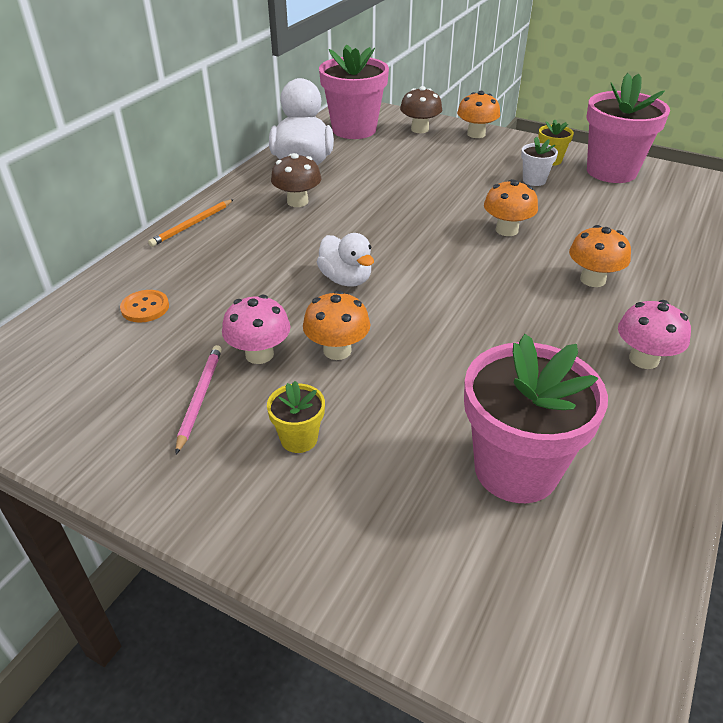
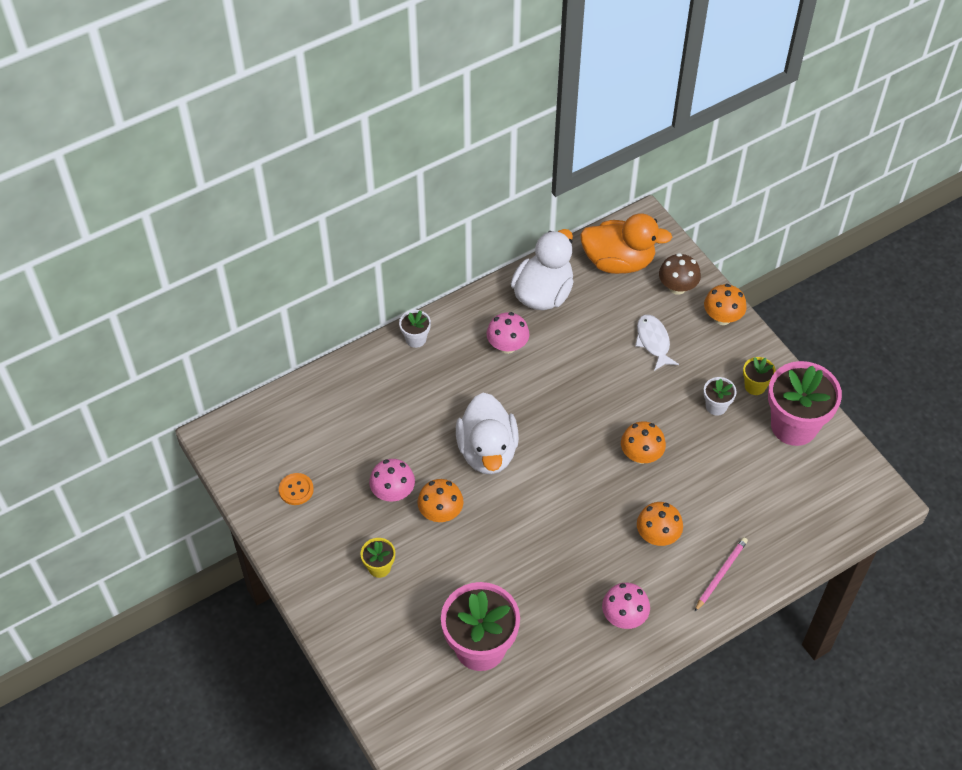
camera: 30 degrees right, 15 degrees up
orange button [120,290,169,323] -> orange button moved to [279,473,314,505]
orange pencil [148,199,234,247] -> white flower pot [399,310,431,348]
pink pencil [176,345,222,454] -> pink pencil moved to [695,537,748,611]
brown mushroom [271,153,321,207] -> pink mushroom [487,312,529,354]
white duck [317,233,374,286] -> white duck [456,393,519,475], size x1.64
pink flower pot [319,45,389,139] -> orange duck [580,213,672,274]
none -> white fish [635,315,679,371]

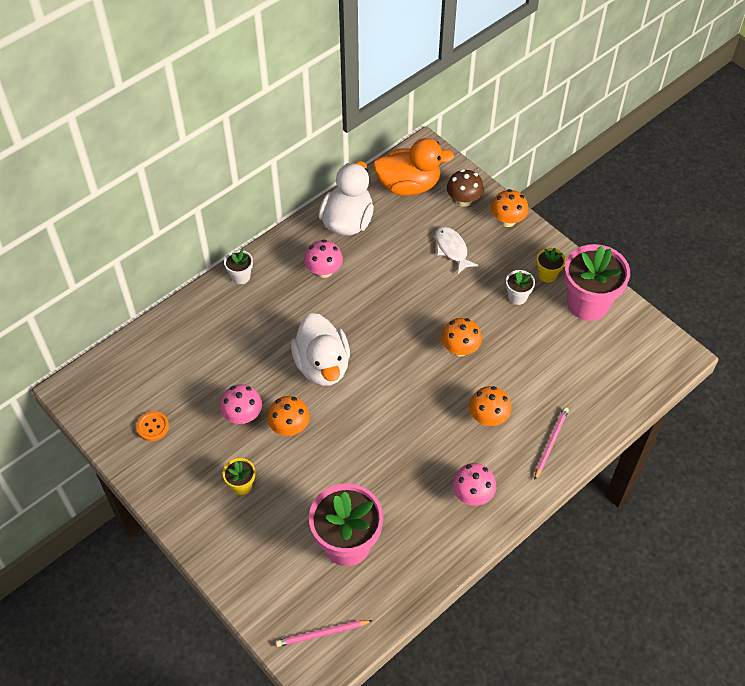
camera: 10 degrees left, 0 degrees up
none -> pink pencil [276,620,373,647]

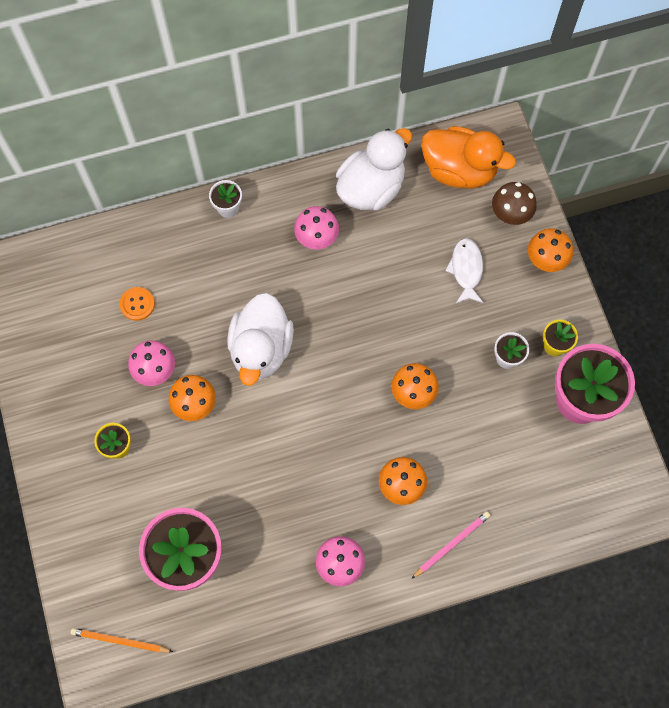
camera: 25 degrees right, 15 degrees up
orange button [136,411,169,441] -> orange button moved to [120,287,155,321]
pink pencil [276,620,373,647] -> orange pencil [70,628,173,653]

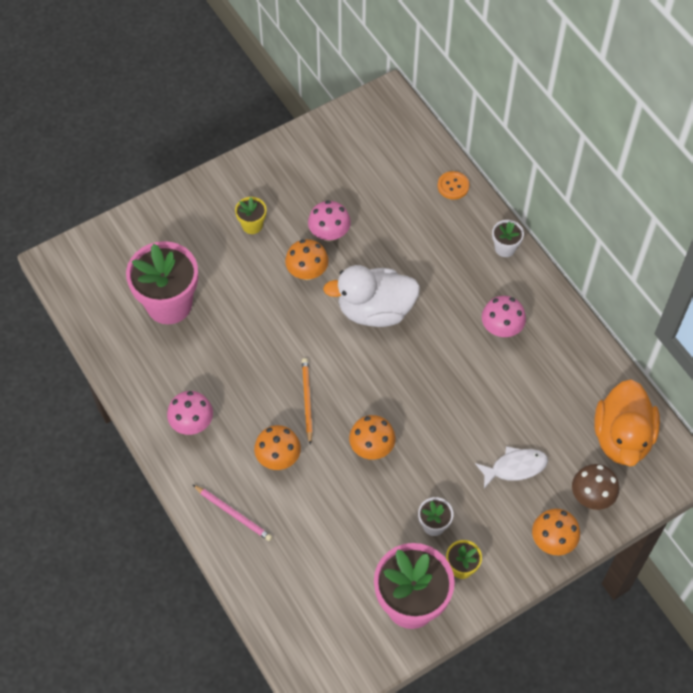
camera: 75 degrees right, 10 degrees down
orange pencil [70,628,173,653] -> orange pencil moved to [302,358,313,444]
orange button [120,287,155,321] -> orange button moved to [437,171,469,200]
white duck [336,128,412,211] -> none

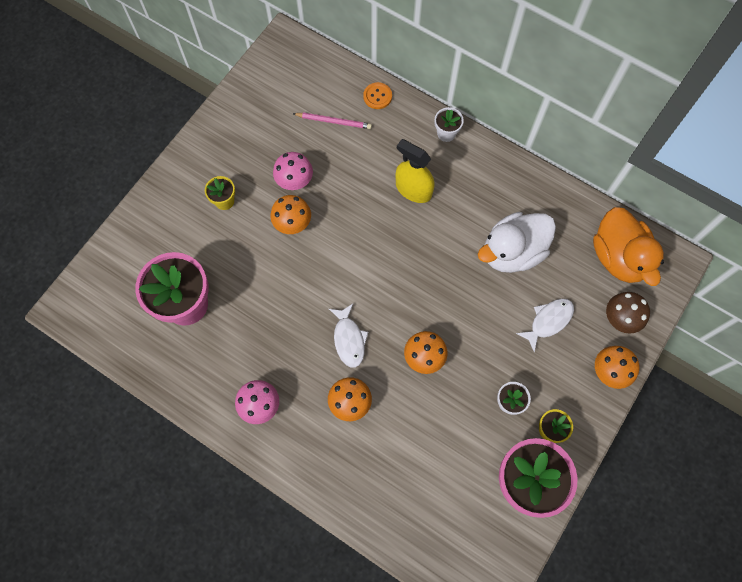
camera: 25 degrees left, 10 degrees up
pink pencil [193,485,272,541] -> pink pencil moved to [293,113,372,129]
orange pencil [302,358,313,444] -> white fish [329,304,368,368]
white duck [323,265,420,327] -> white duck moved to [478,212,556,273]
pink mushroom [482,296,526,337] -> none
none -> yellow spray bottle [395,139,435,203]

